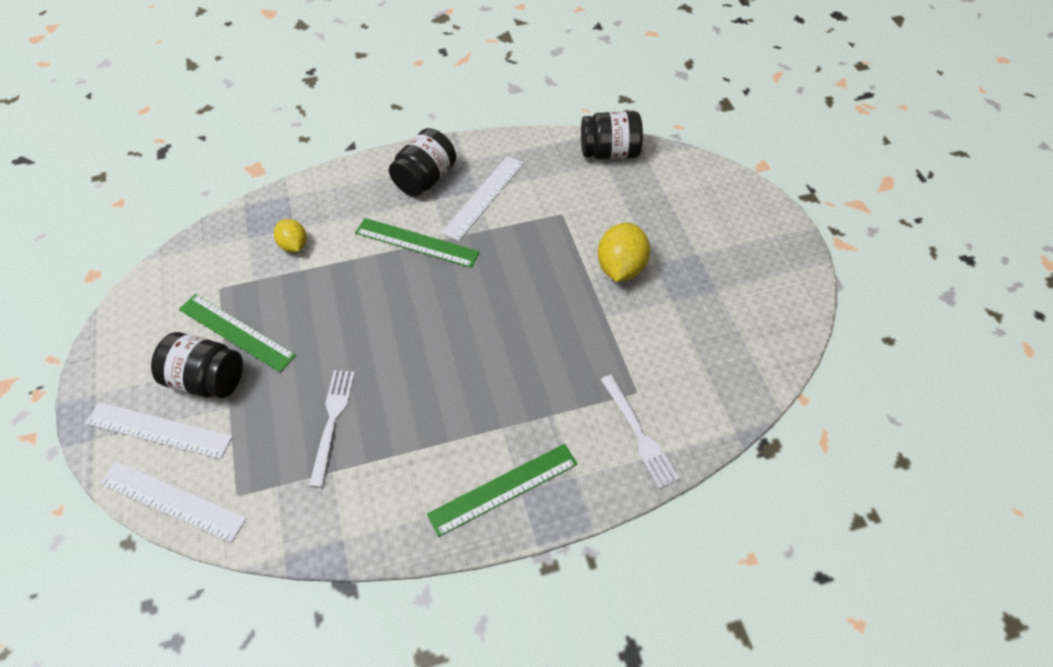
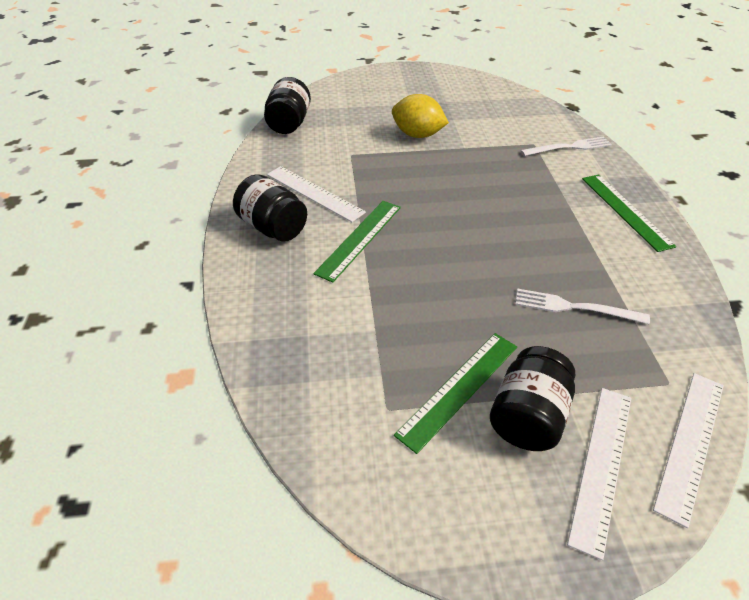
camera: 80 degrees left, 10 degrees down
yellow lemon [274,219,306,252] -> none

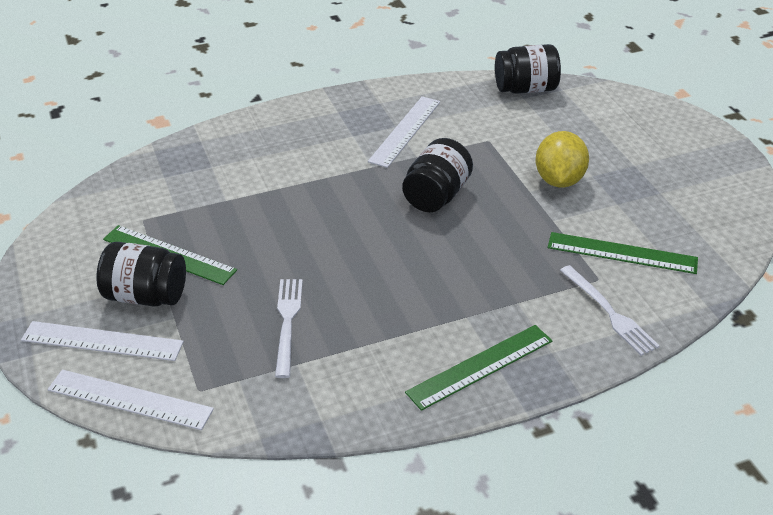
camera: 75 degrees right, 5 degrees down
black jar [233,174,307,242] -> black jar moved to [402,138,473,212]
green ruler [313,201,401,283] -> green ruler moved to [548,232,698,274]

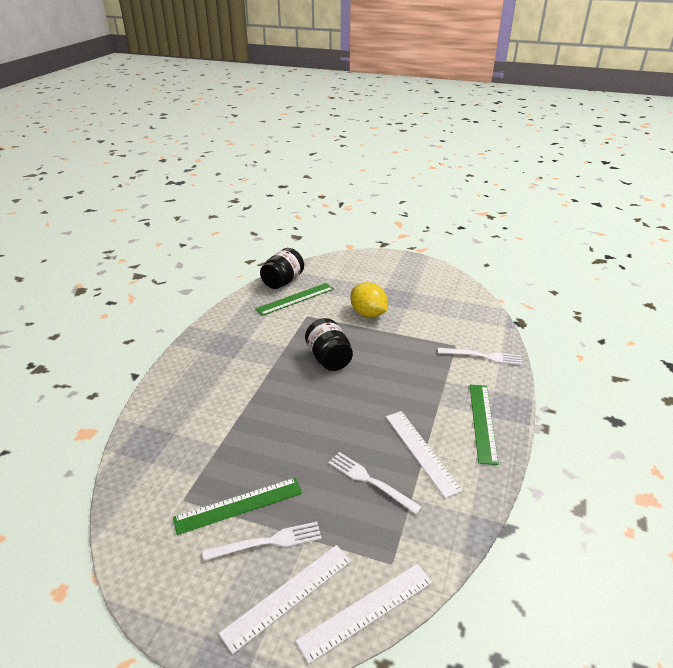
camera: 50 degrees left, 5 degrees down
black jar [96,242,186,307] -> white fork [203,522,322,560]
white ruler [368,96,440,168] -> white ruler moved to [386,411,463,498]
green ruler [548,232,698,274] -> green ruler moved to [255,283,334,316]

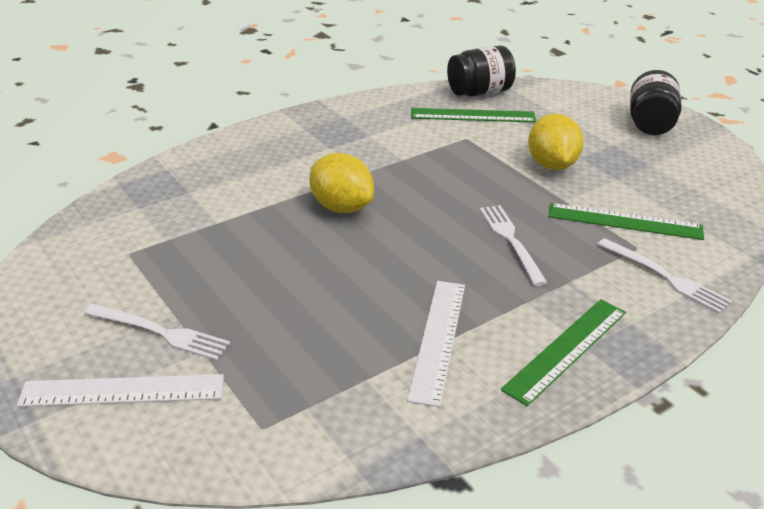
camera: 35 degrees right, 0 degrees up
green ruler [173,478,302,535] -> green ruler moved to [549,203,704,240]
white ruler [296,564,432,664] -> none
black jar [305,318,353,371] -> black jar moved to [630,70,681,135]
white fork [328,452,422,515] -> white fork moved to [480,205,547,286]
none -> yellow lemon [309,153,374,213]

